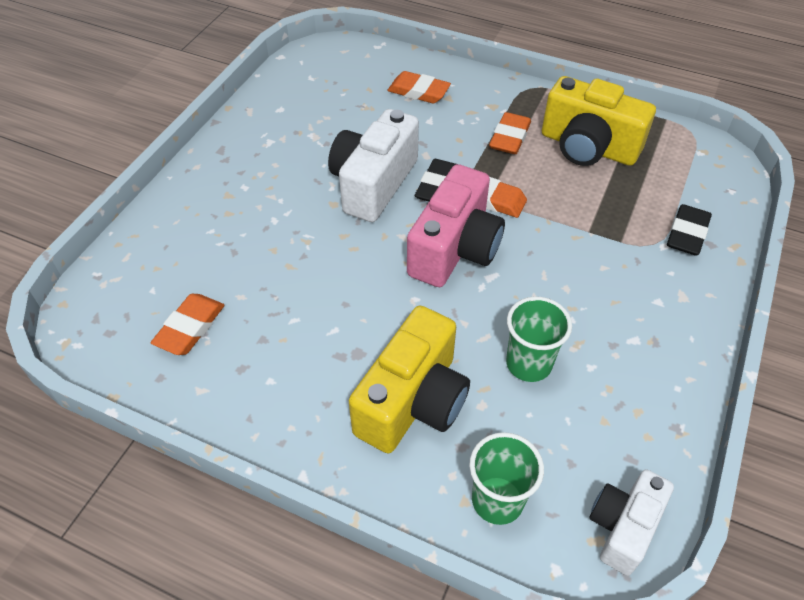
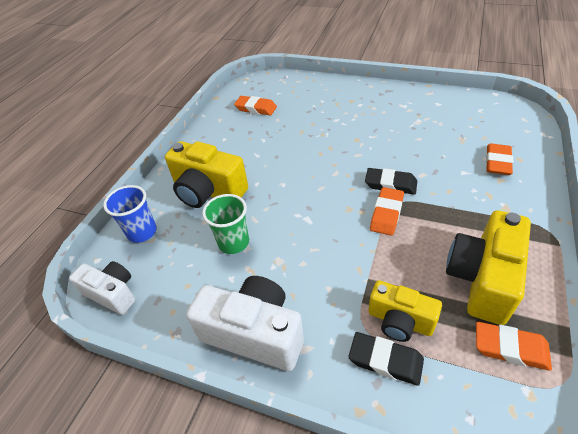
camera: 90 degrees right, 5 degrees down
white camera [328,109,419,222] -> white camera moved to [186,276,304,371]
pink camera [407,164,505,287] -> none
green cup [469,432,544,525] -> blue cup [103,185,157,243]
orange eraser [489,112,531,154] -> orange eraser moved to [476,322,552,371]
none -> yellow camera [368,280,442,342]

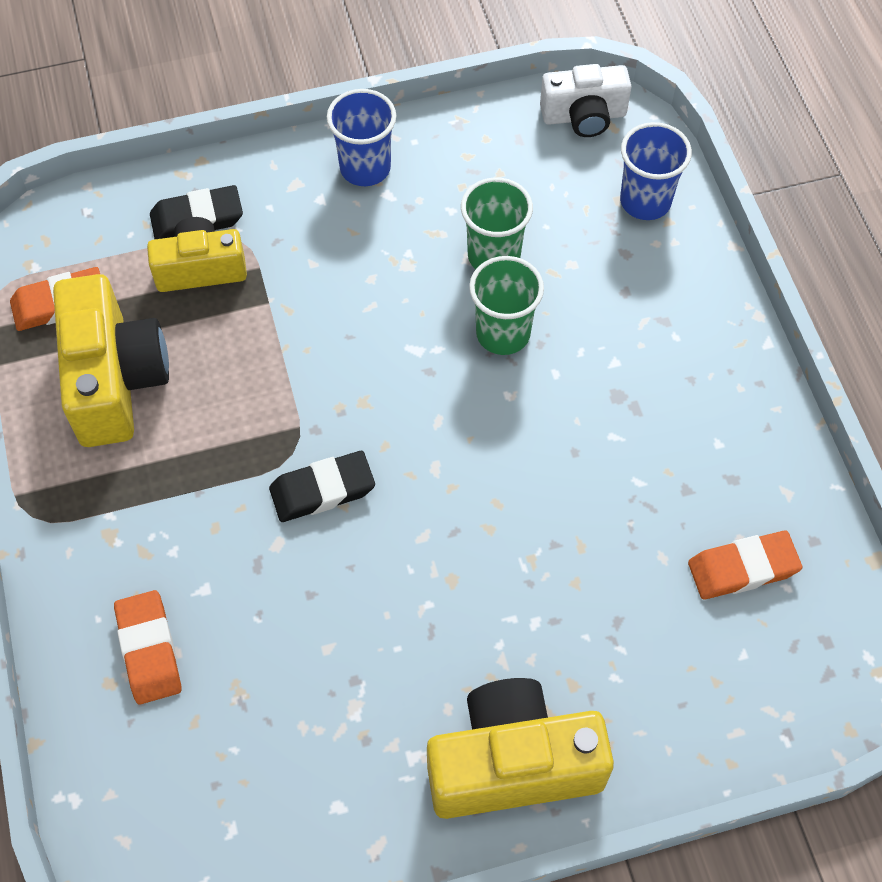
camera: 140 degrees right, 15 degrees up
yellow camera [165,141,248,208] -> yellow camera moved to [427,678,614,819]
white camera [186,276,304,371] -> blue cup [327,89,396,186]
orange eraser [370,187,404,236] -> none
none -> green cup [469,256,544,355]

